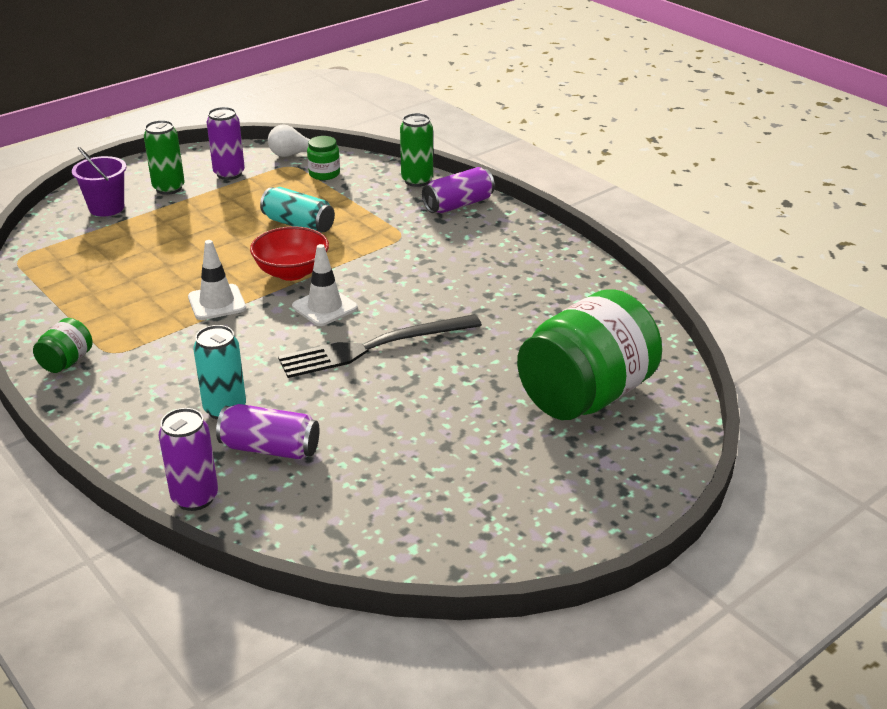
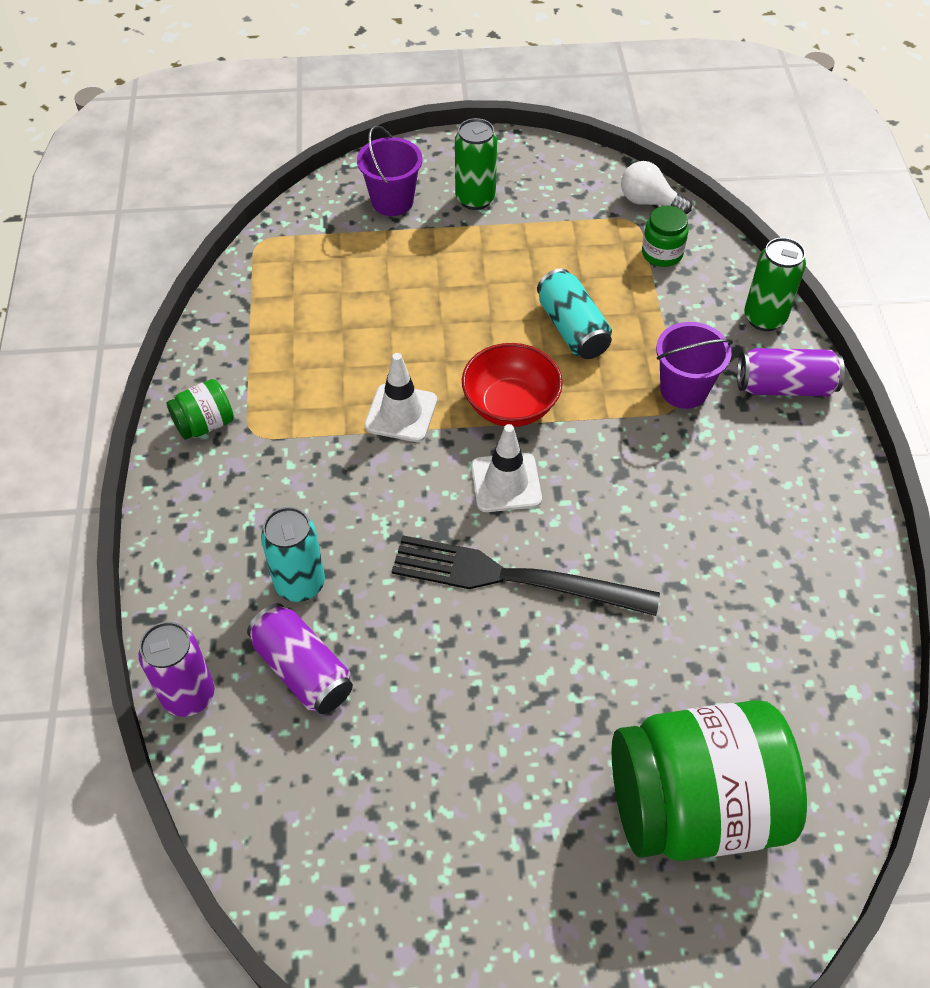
camera: 35 degrees right, 20 degrees up
purple can [207,107,245,180] -> none
none -> purple bucket [656,322,733,409]

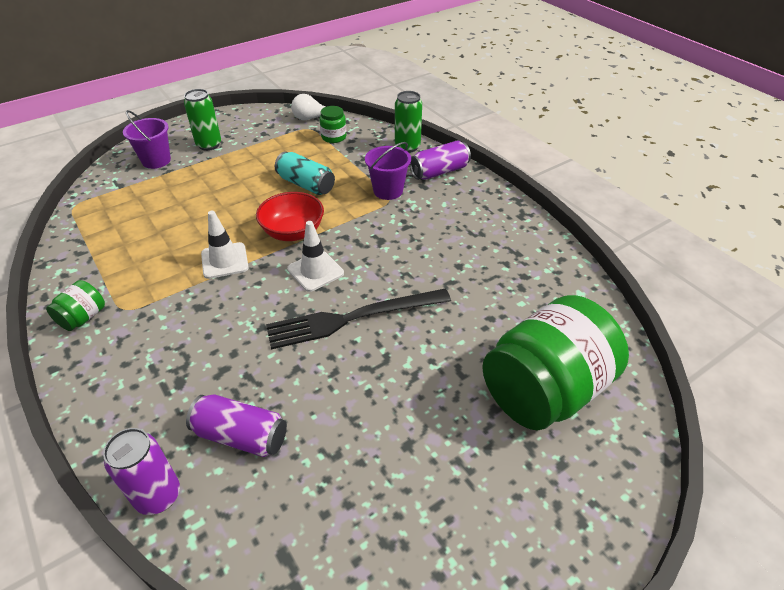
camera: 30 degrees left, 10 degrees down
turquoise can [261,507,325,602] -> none

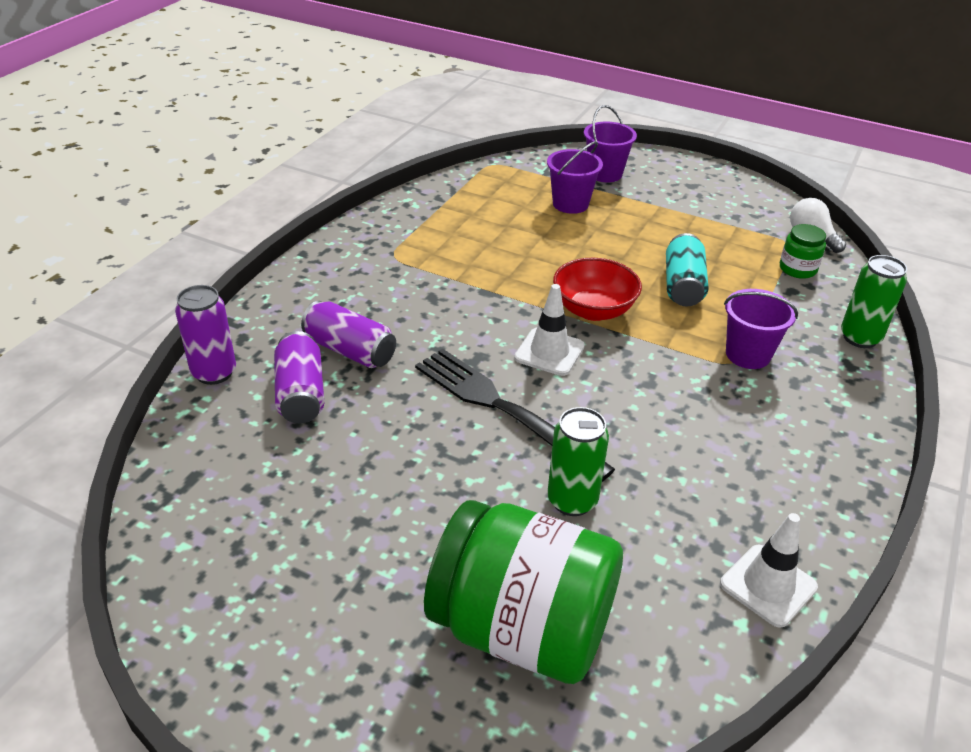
camera: 60 degrees right, 5 degrees down
green jar [46,280,105,331] -> none
green can [184,89,221,151] -> green can moved to [547,407,609,516]
white traffic cone [201,211,249,279] -> white traffic cone moved to [720,513,818,628]
purple can [410,140,471,180] -> purple can moved to [301,301,396,368]
none -> purple bucket [547,141,603,214]

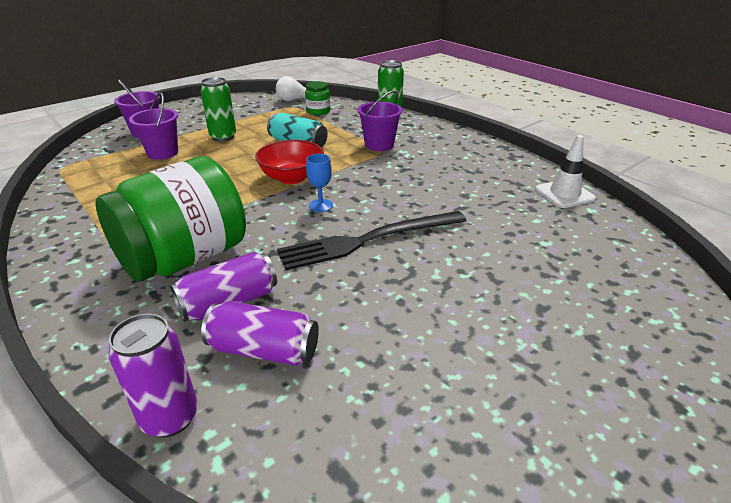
camera: 65 degrees left, 5 degrees down
green jar [424,500,623,684] -> green jar moved to [95,156,246,281]
white traffic cone [514,284,585,376] -> blue goblet [306,154,333,212]
green can [547,407,609,516] -> green can moved to [200,77,236,142]

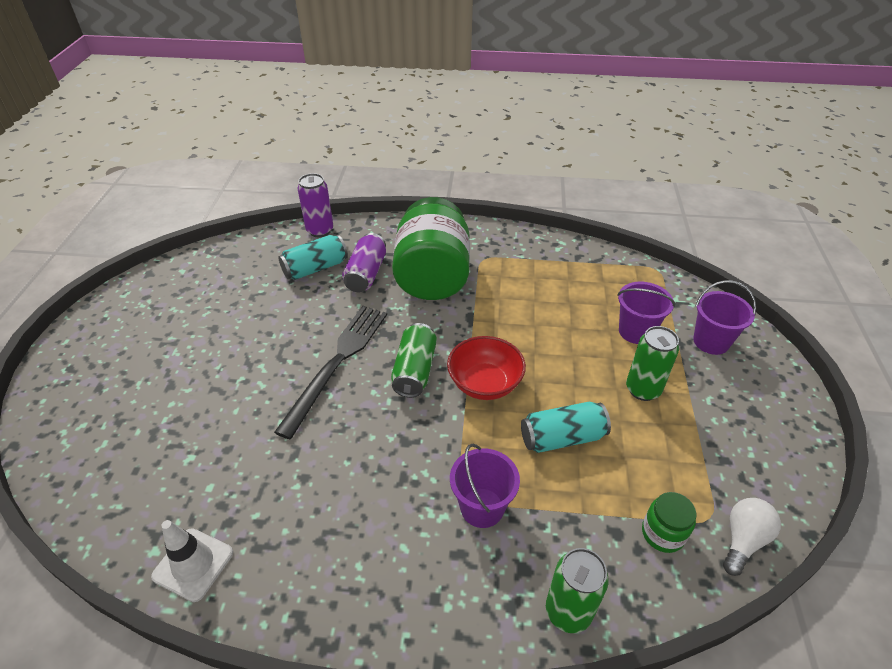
camera: 135 degrees right, 10 degrees up
purple can [201,301,319,366] -> turquoise can [278,235,348,280]
blue goblet [306,154,333,212] -> green can [391,323,437,398]

